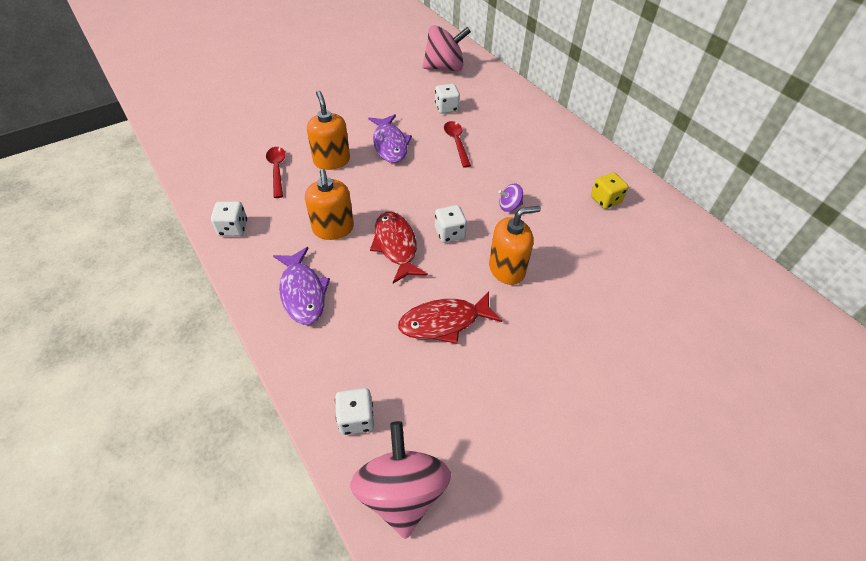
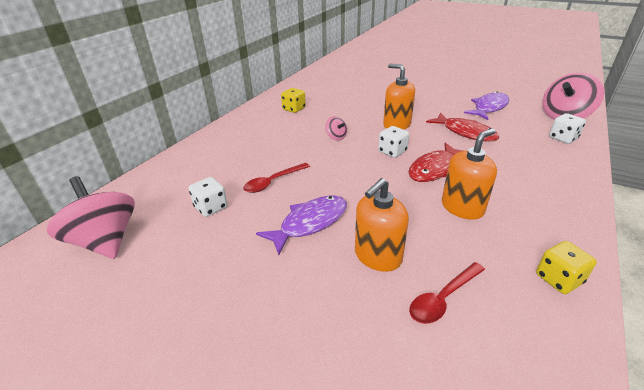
camera: 115 degrees left, 15 degrees down
white dice [211,201,247,236] -> yellow dice [536,241,597,294]
purple fish [273,247,330,325] -> purple fish moved to [464,91,509,120]
purple spinning top [498,184,523,212] -> pink spinning top [325,116,347,141]

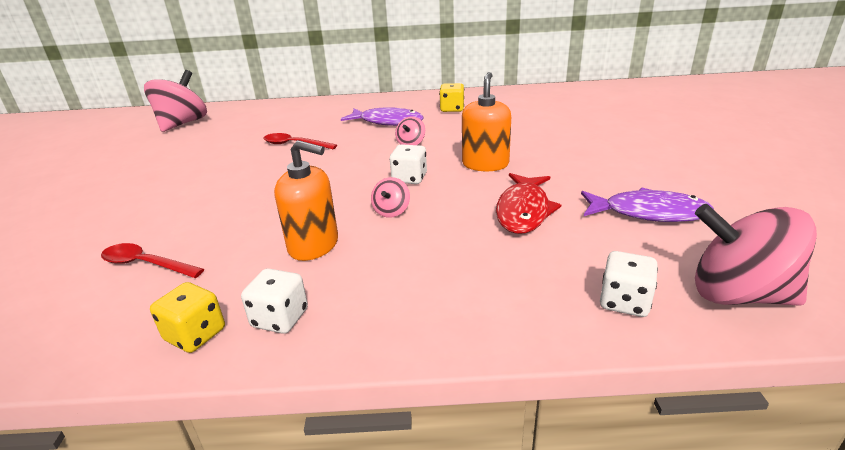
camera: 60 degrees right, 5 degrees down
white dice [189,177,228,217] -> white dice moved to [241,268,308,334]
purple fish [256,195,347,255] -> purple fish moved to [341,107,424,126]
orange soap dispenser [355,178,409,272] -> none
red fish [408,143,463,182] -> pink spinning top [371,177,410,218]

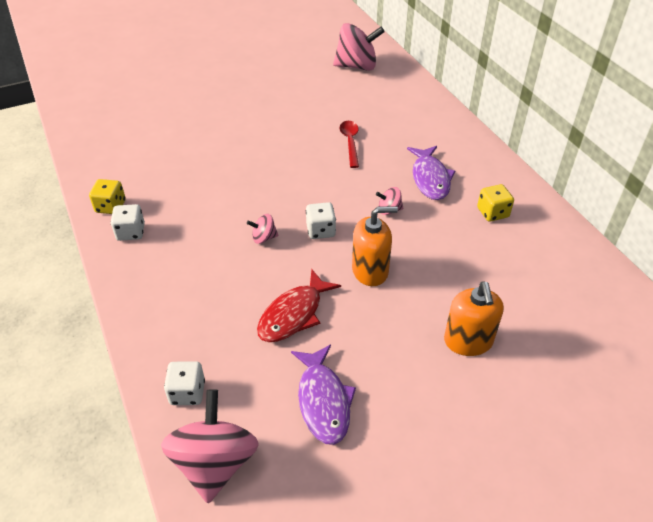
camera: 65 degrees right, 15 degrees up
red spoon [101,243,204,278] -> none
orange soap dispenser [274,140,338,261] -> orange soap dispenser moved to [444,281,504,356]
red fish [496,173,561,234] -> red fish turned 45 degrees counterclockwise [257,269,341,342]

